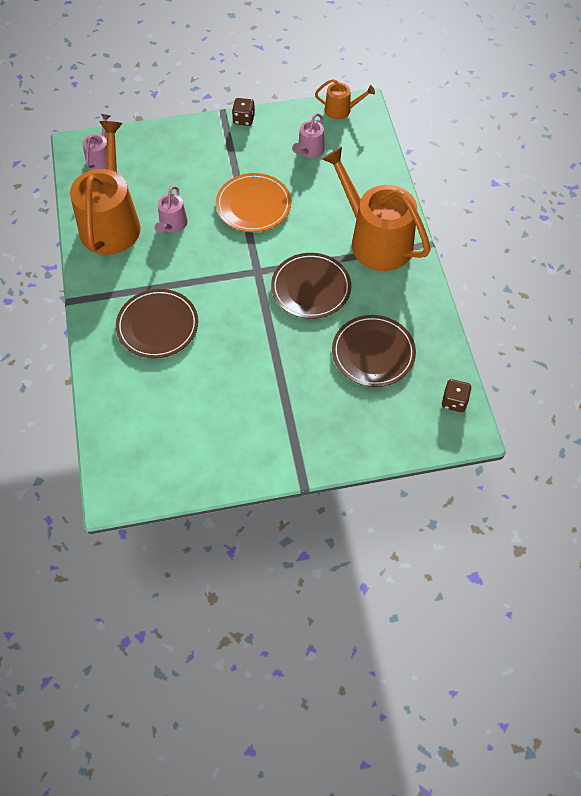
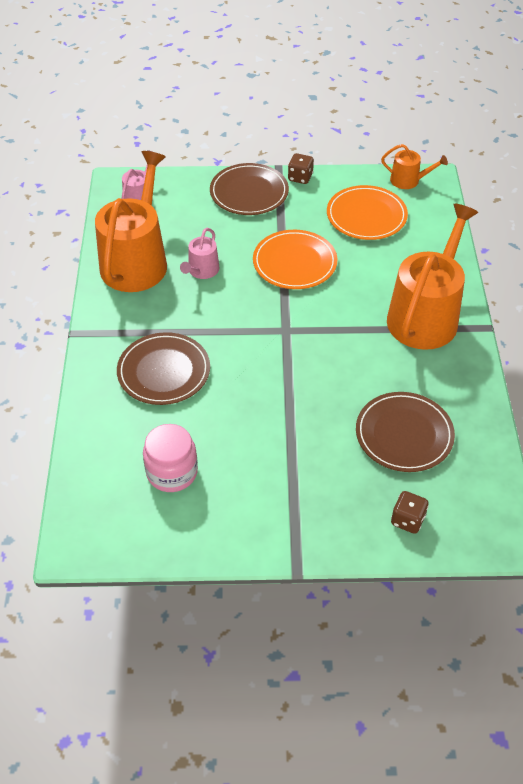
camera: 10 degrees right, 10 degrees down
brown plate [271,253,351,319] -> brown plate moved to [210,163,289,215]
pink watering can [292,113,325,158] -> orange plate [327,185,408,240]
orange watering can [322,147,431,271] -> orange watering can turned 60 degrees clockwise [387,204,478,350]
brown dice [442,379,471,412] -> brown dice moved to [391,491,429,534]
none -> pink jar [143,424,198,492]

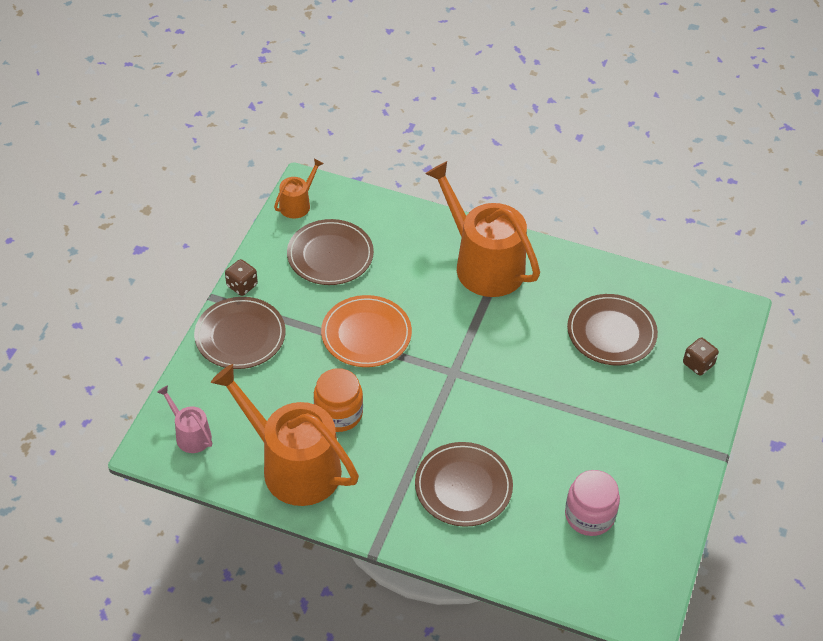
camera: 70 degrees left, 0 degrees up
pink watering can [180,228,220,279] -> orange jar [314,368,363,432]
orange plate [327,185,408,240] -> brown plate [287,219,374,285]

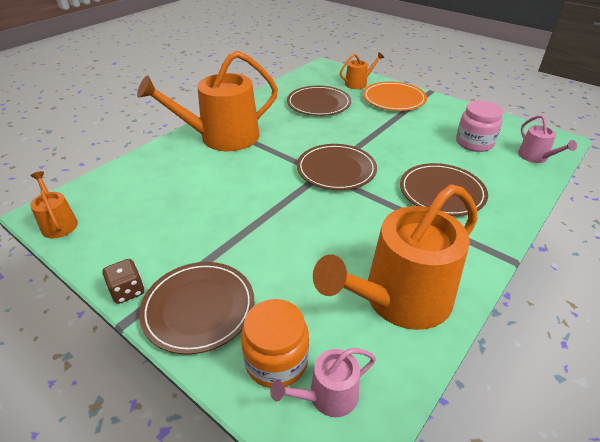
camera: 70 degrees left, 10 degrees down
brown plate [287,219,374,285] -> brown plate moved to [297,144,377,190]
orange jar [314,368,363,432] -> orange jar moved to [241,299,309,388]
orange plate [321,295,412,367] -> orange plate moved to [363,81,427,111]
brown dice [683,338,719,375] -> orange watering can [340,52,384,89]
none -> pink watering can [518,115,577,163]

